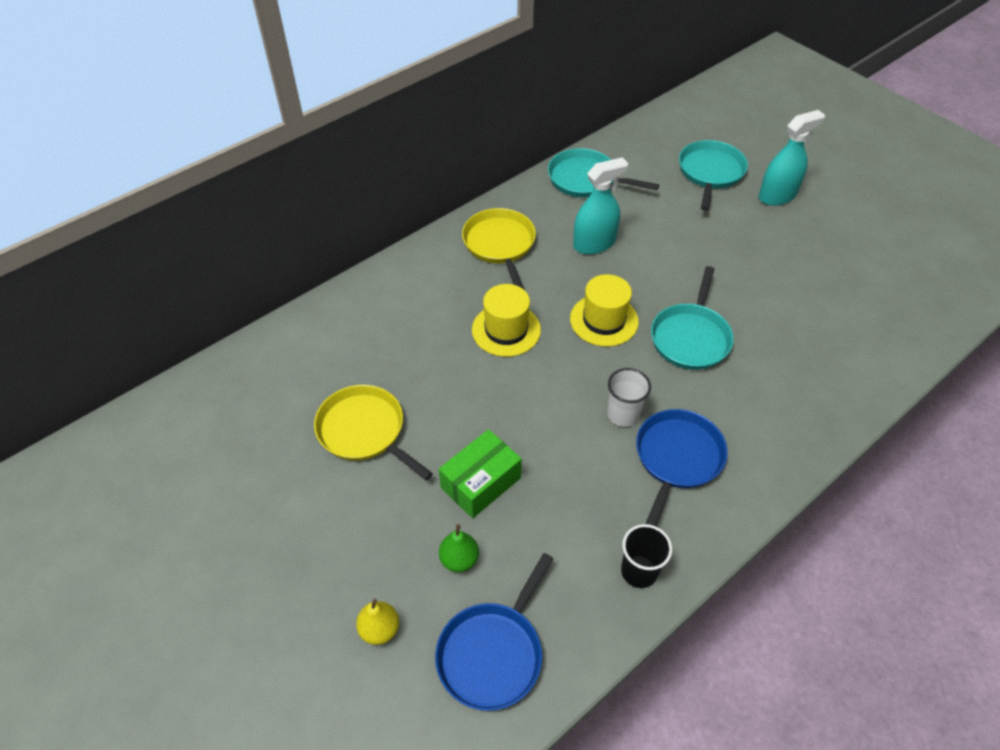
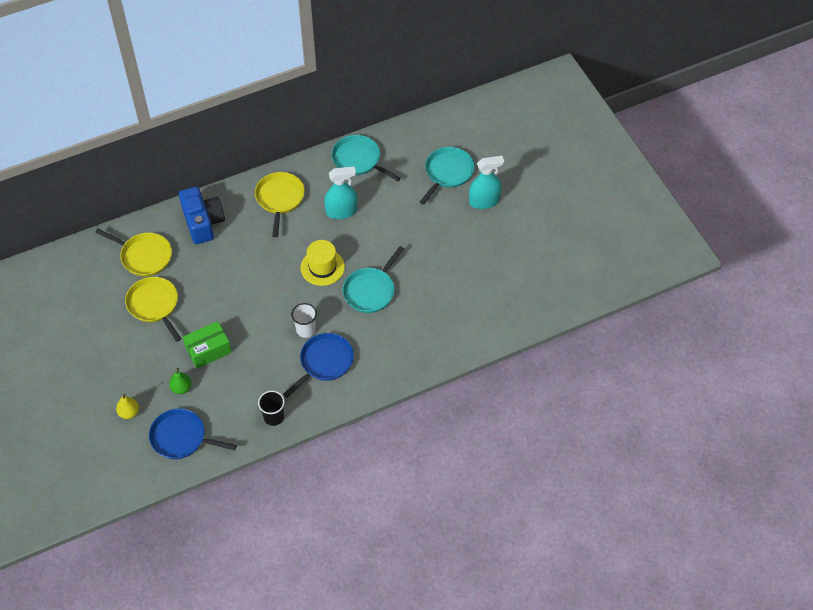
camera: 15 degrees right, 5 degrees up
blue pan [435,553,553,711] -> blue pan turned 60 degrees clockwise [149,409,237,459]
yellow hat [472,284,541,357] -> none
none -> yellow pan [95,228,172,276]
none -> blue camera [179,187,225,244]

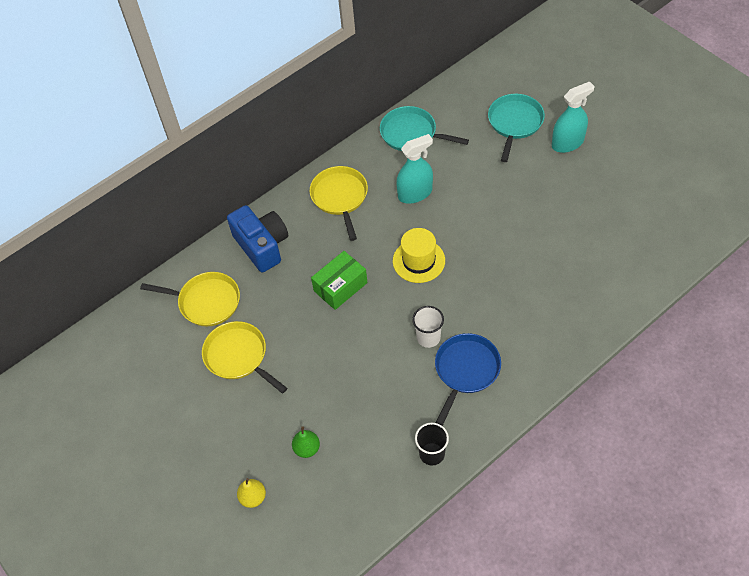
camera: 10 degrees left, 0 degrees up
blue pan [149,409,237,459] -> none
green box [183,321,232,368] -> green box moved to [311,251,368,310]
turquoise pan [343,246,404,313] -> none

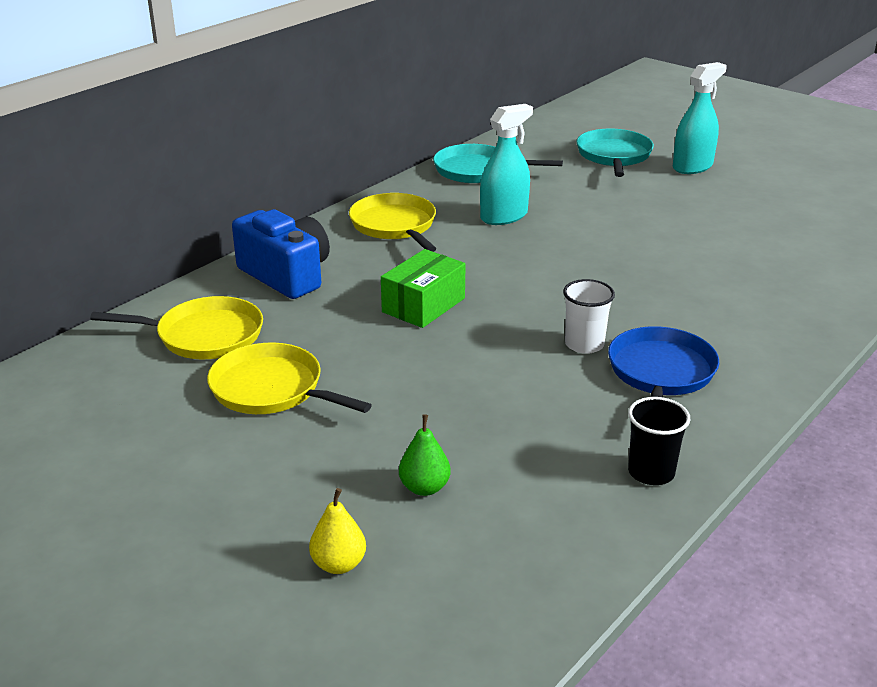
camera: 15 degrees left, 25 degrees down
yellow hat [393,228,445,283] -> none

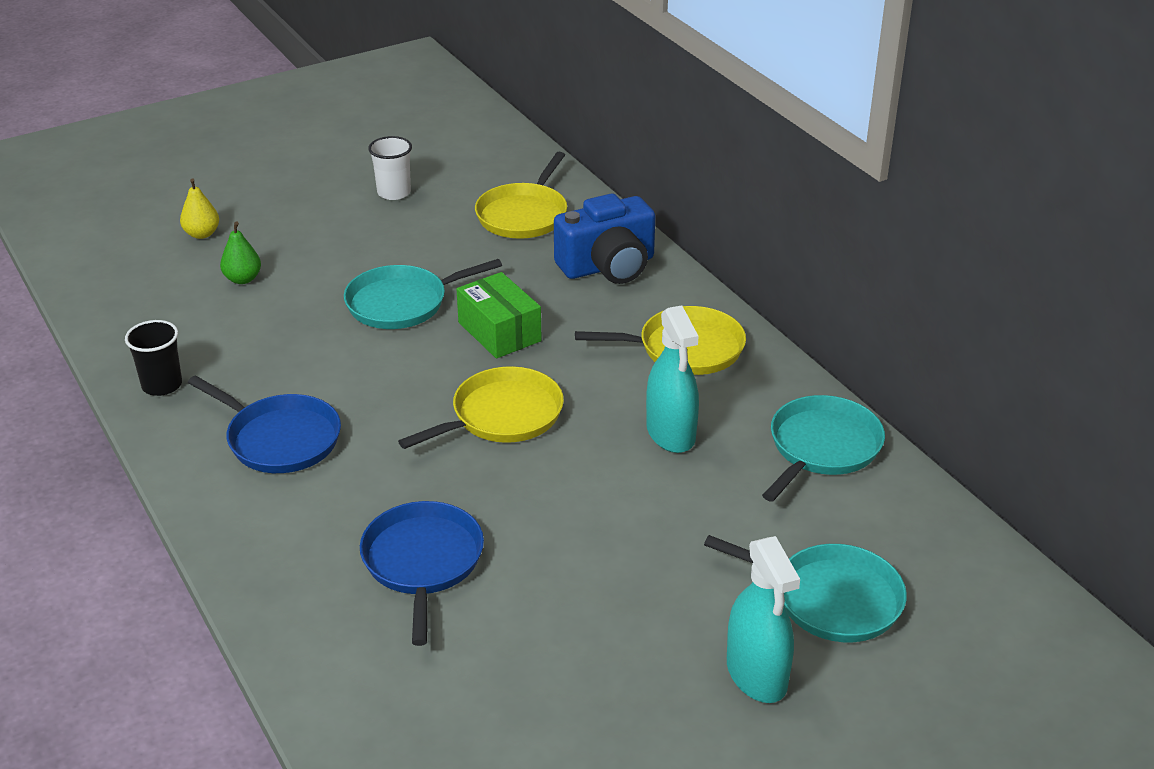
camera: 110 degrees right, 5 degrees up
yellow pan [207,342,372,414] -> yellow pan moved to [398,366,564,449]
white cup [563,279,615,354] -> white cup moved to [368,136,412,200]
none -> turquoise pan [344,259,502,329]
none -> blue pan [360,501,484,646]

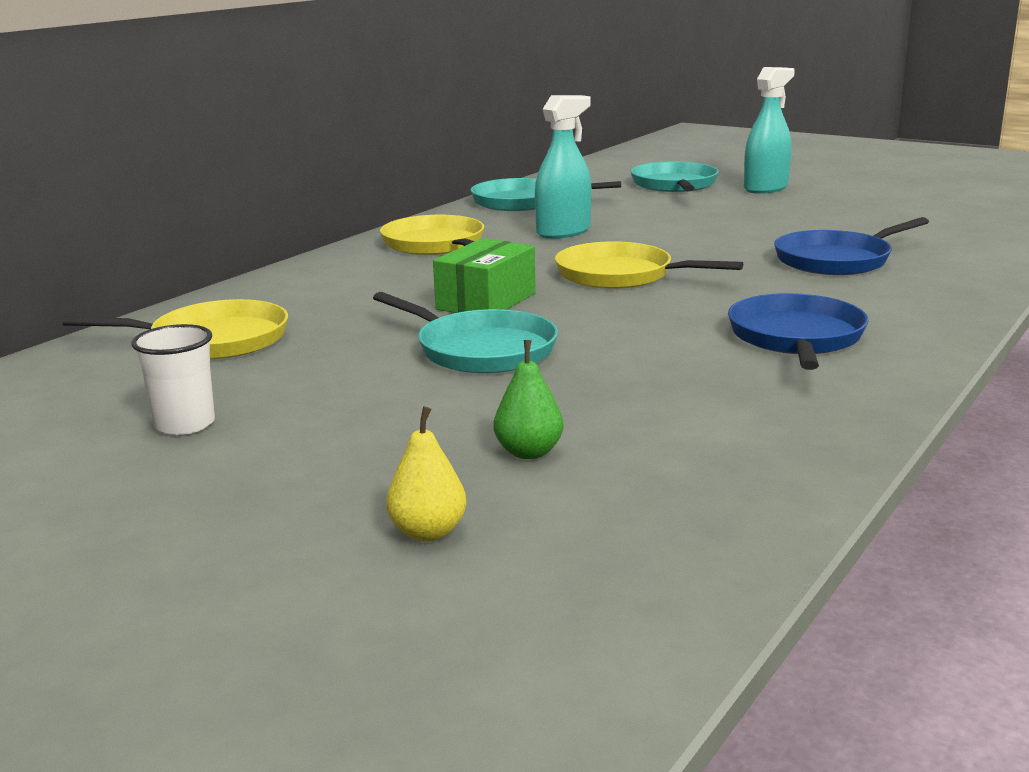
camera: 115 degrees left, 15 degrees down
black cup [125,320,182,396] -> none
blue camera [554,194,655,284] -> none

